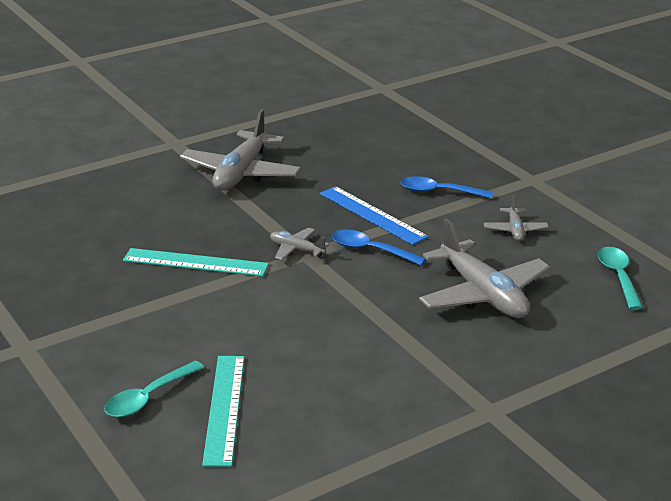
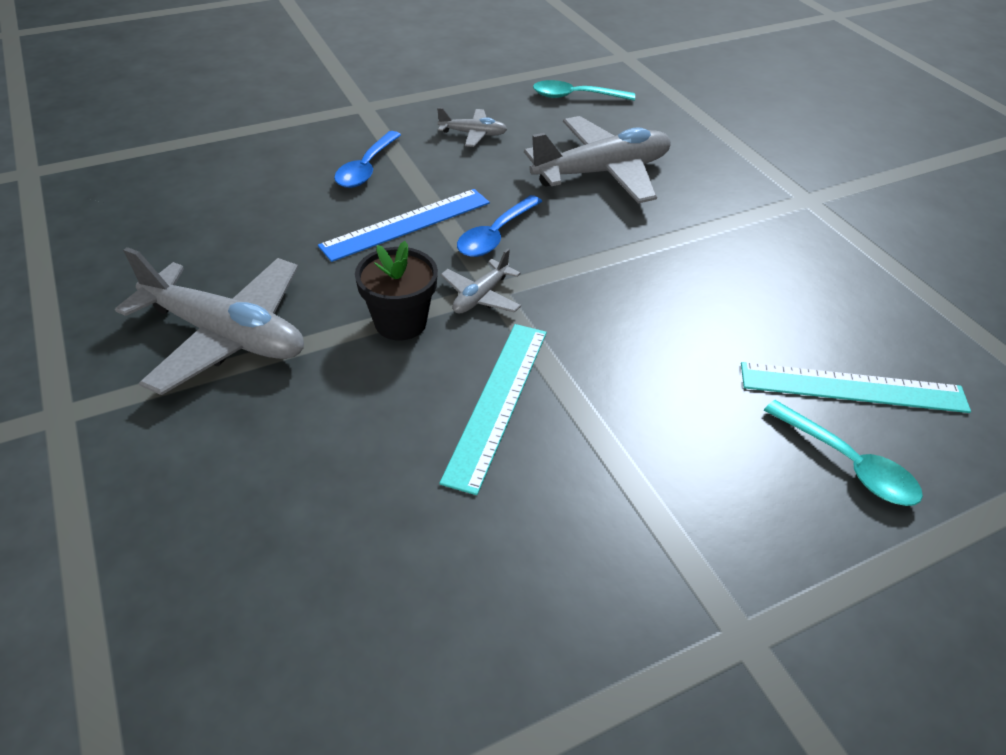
camera: 85 degrees left, 15 degrees up
none -> black flower pot [355,241,438,341]

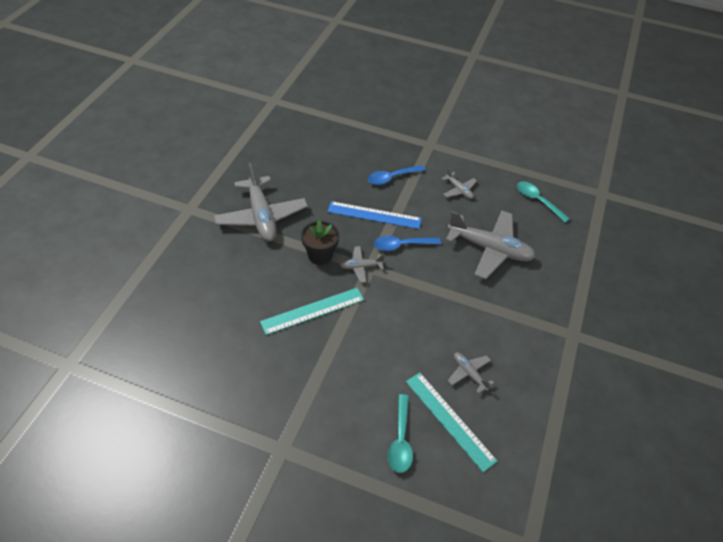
camera: 45 degrees right, 5 degrees up
none -> grey plane [448,352,494,393]

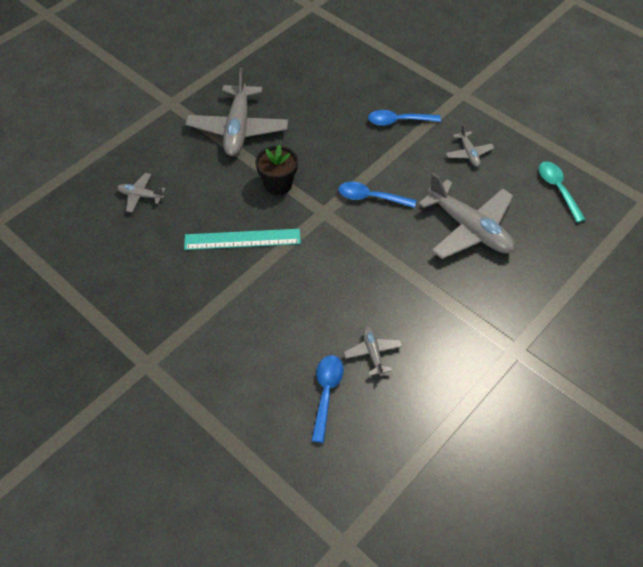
camera: 25 degrees right, 5 degrees up
blue ruler [328,201,422,229] -> none
grey plane [340,246,385,283] -> grey plane moved to [117,173,165,212]
turquoise spoon [388,394,413,473] -> none
turquoise ruler [406,372,497,472] -> blue spoon [311,355,344,443]

